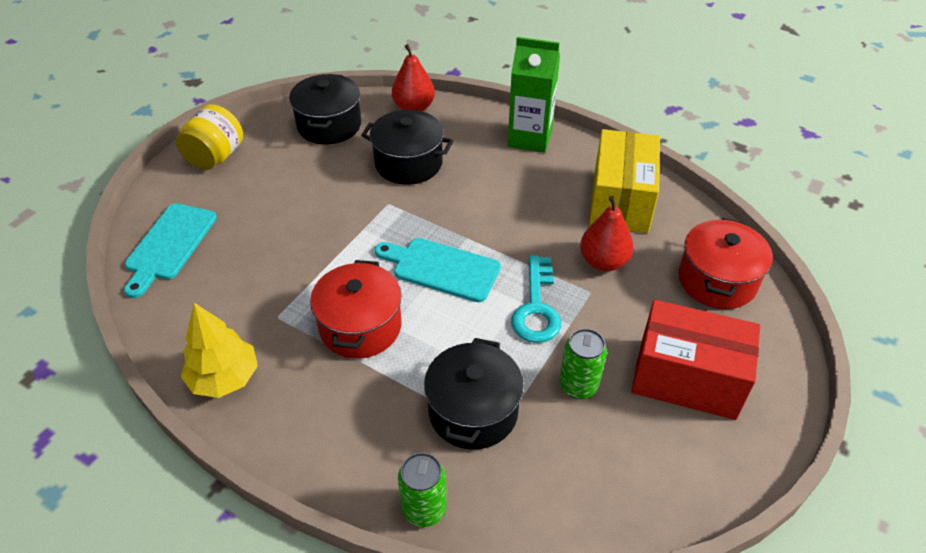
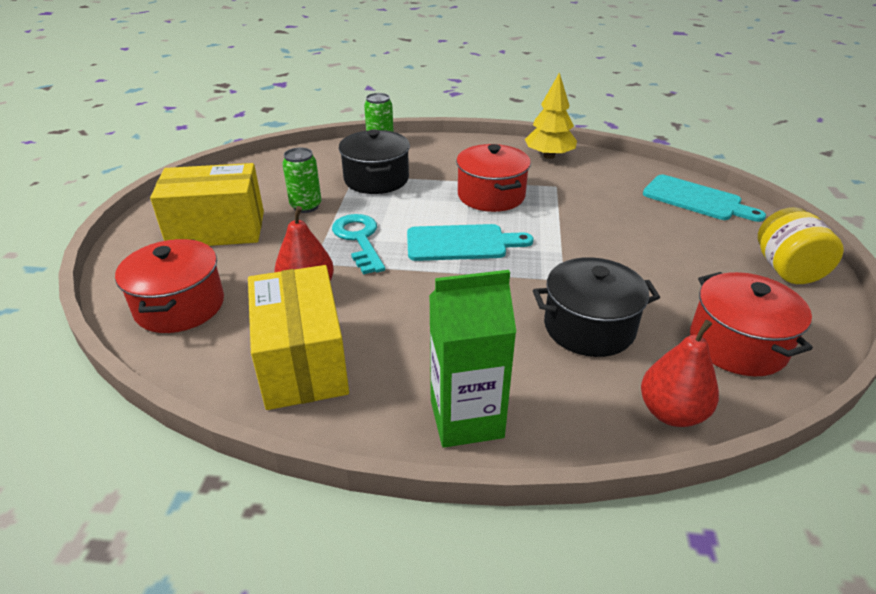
camera: 155 degrees right, 10 degrees down
turquoise cutting board [124,203,217,298] -> turquoise cutting board turned 135 degrees clockwise [643,175,766,222]
black pot [289,74,362,144] -> red pot [690,272,813,376]
red box [631,300,760,420] -> yellow box [150,163,264,246]

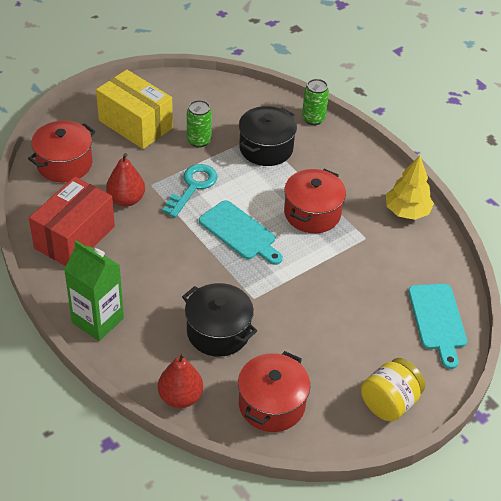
camera: 45 degrees right, 10 degrees up
yellow box [248,265,349,410] -> red box [29,177,115,266]

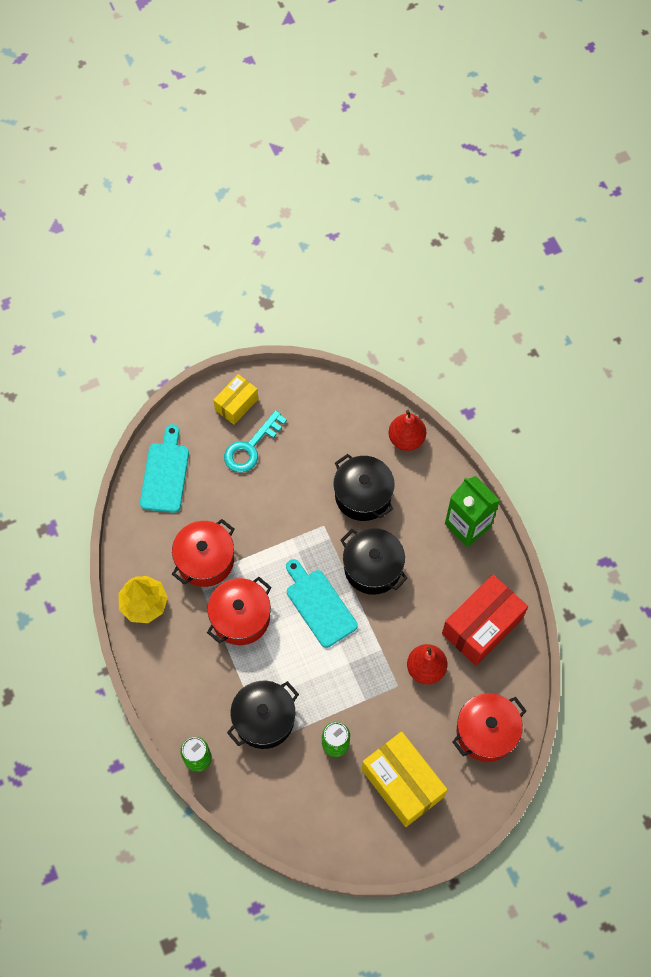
camera: 165 degrees left, 20 degrees up
turquoise key [162,164,217,218] -> turquoise key moved to [224,410,287,473]
red pot [238,351,310,432] -> red pot moved to [172,519,234,587]
yellow jar [361,358,425,422] -> yellow box [213,374,258,425]
none -> black pot [340,528,408,595]

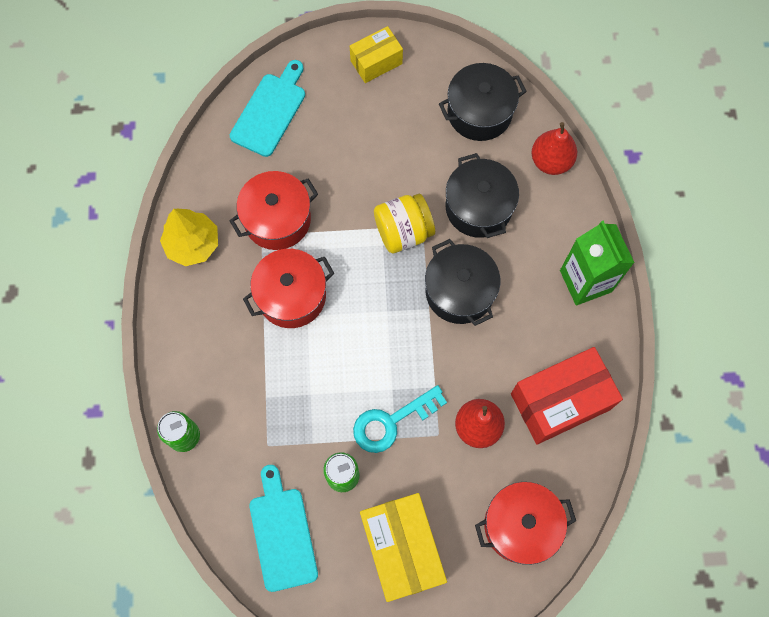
camera: 20 degrees right, 5 degrees up
turquoise key [224,410,287,473] -> turquoise key moved to [353,385,447,453]
black pot [227,681,299,749] -> black pot moved to [439,63,527,141]
turquoise cutting board [286,559,358,648] -> turquoise cutting board moved to [249,465,318,592]
none -> yellow jar [374,194,435,254]

